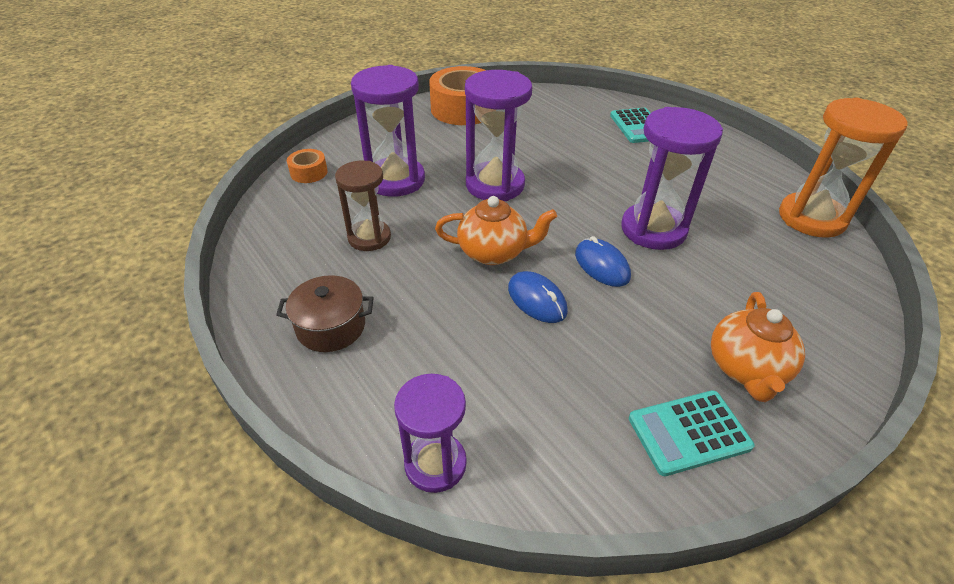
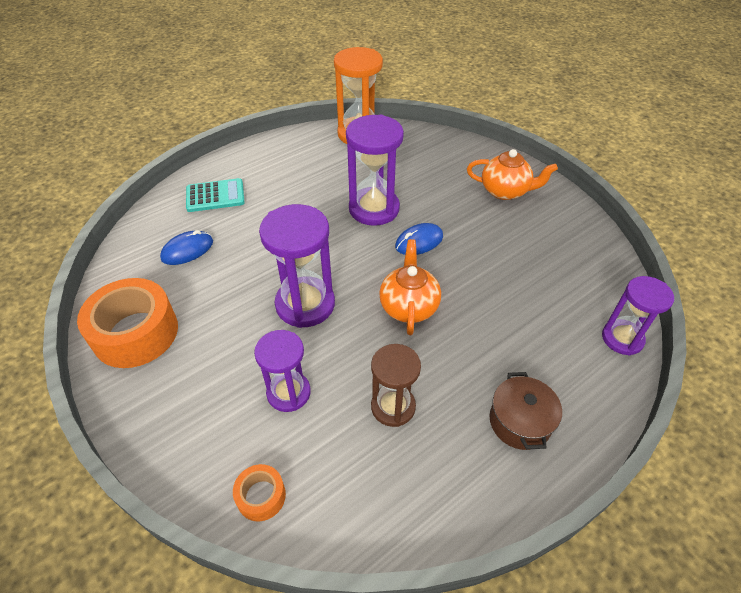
camera: 90 degrees left, 5 degrees up
purple hourglass [351,65,425,197] -> purple hourglass [254,330,311,412], size x0.65
blue mouse [508,271,568,323] -> blue mouse moved to [160,230,213,265]
turquoise calculator [629,390,754,476] -> none

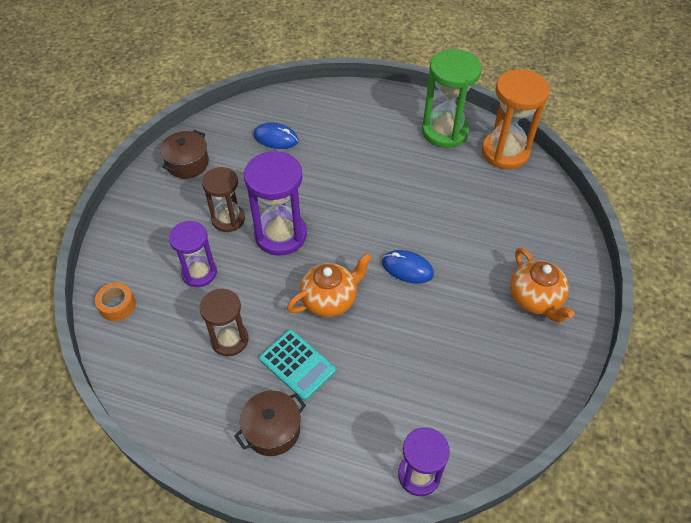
camera: 55 degrees right, 5 degrees up
orange tape [77,278,178,368] -> brown pot [160,130,209,179]
turquoise calculator [186,178,245,212] -> turquoise calculator moved to [259,330,336,400]
purple hourglass [346,115,404,226] -> none
none -> brown hourglass [202,167,245,232]
none -> green hourglass [422,49,482,148]

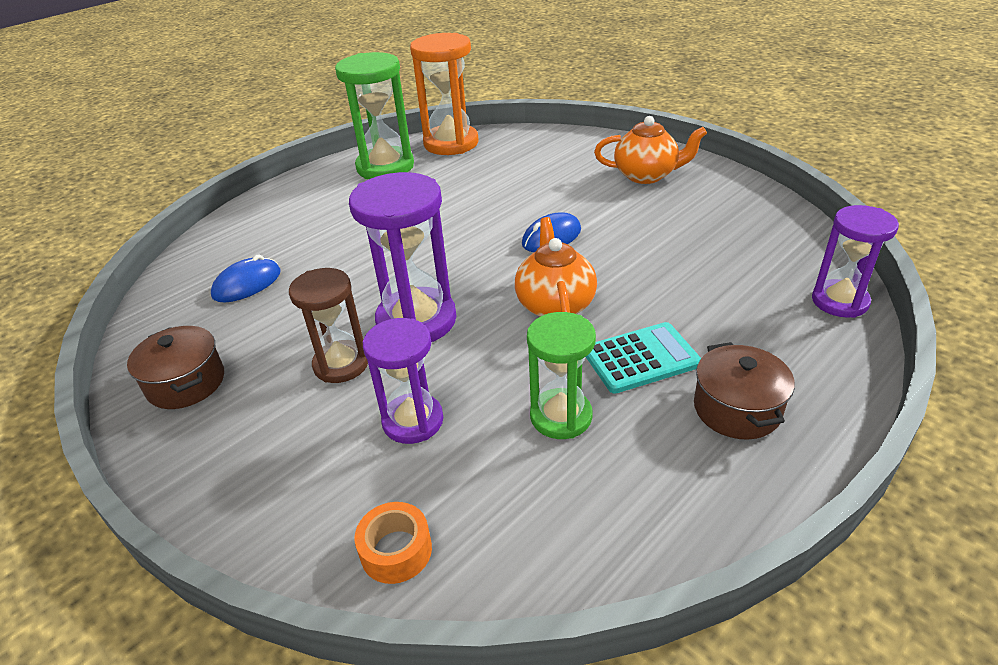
camera: 60 degrees left, 15 degrees down
brown hourglass [200,289,248,356] -> green hourglass [527,312,596,439]

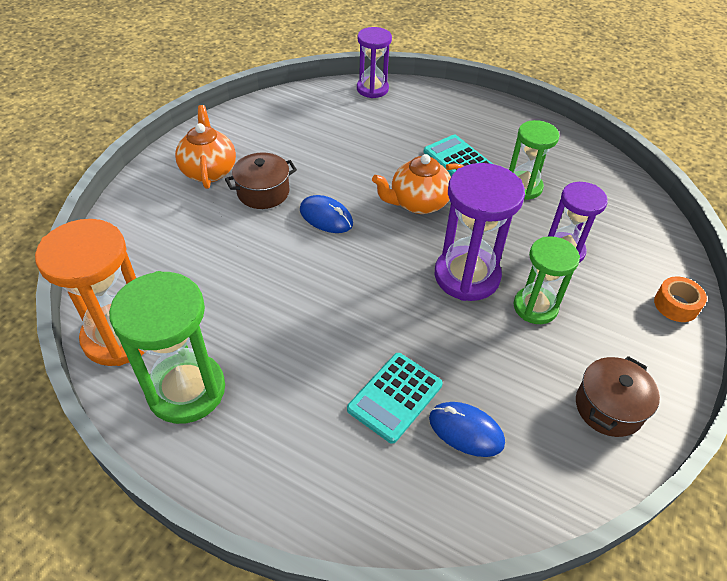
camera: 110 degrees left, 10 degrees up
brown hourglass [289,268,368,383] -> green hourglass [514,236,580,324]
orange tape [354,502,432,584] -> orange tape moved to [654,277,707,322]
brown pot [694,342,795,440] -> brown pot moved to [225,153,297,209]
none -> turquoise calculator [347,353,443,444]

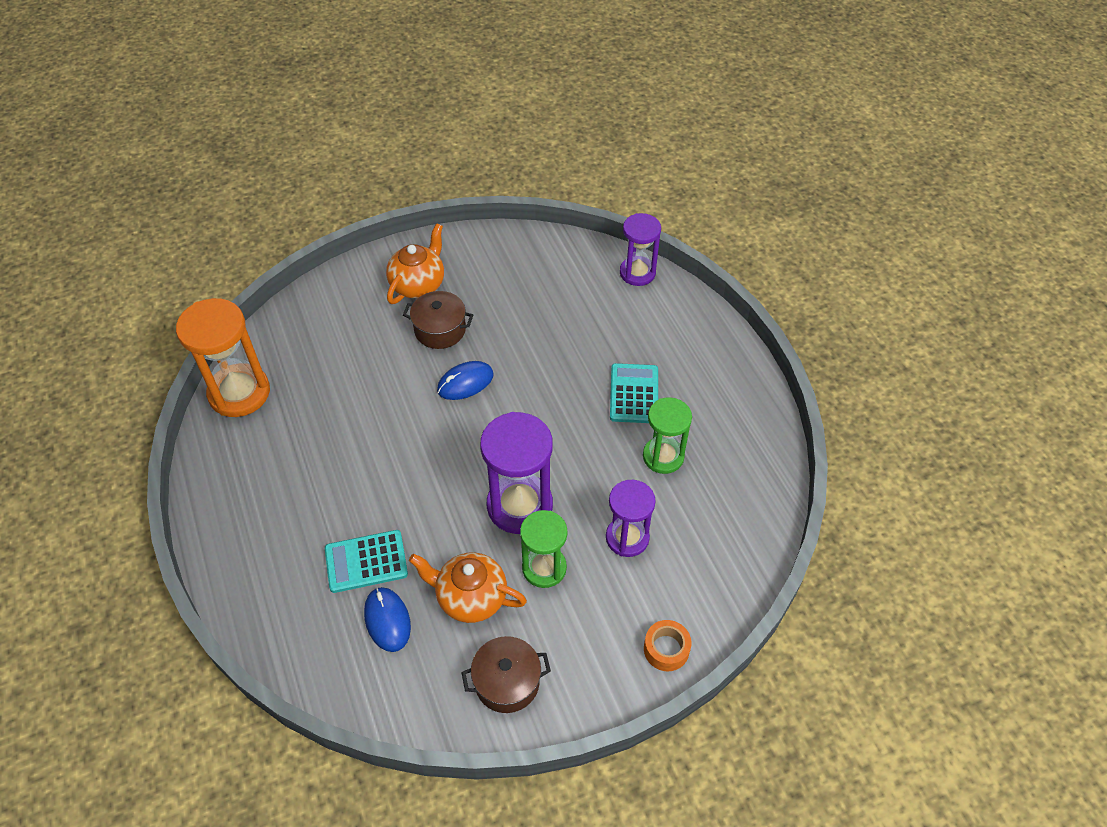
camera: 40 degrees right, 5 degrees up
green hourglass [109,271,225,424] -> none
blue mouse [300,195,353,233] -> blue mouse turned 75 degrees clockwise [437,361,494,400]
orange teapot [372,154,463,214] -> orange teapot moved to [409,552,527,623]

